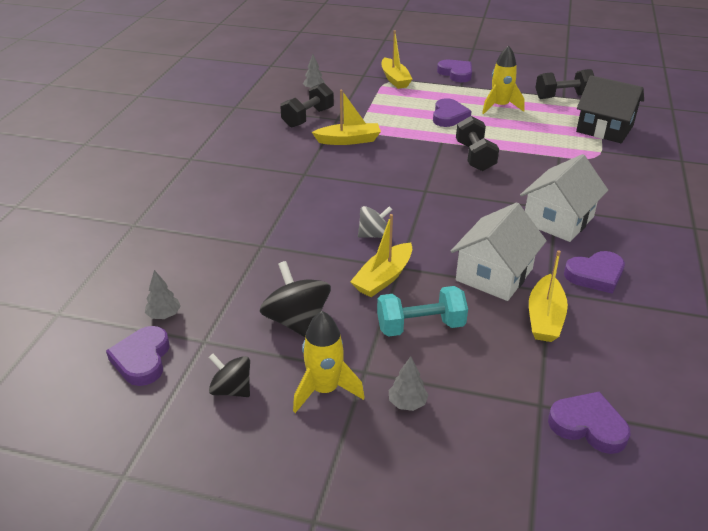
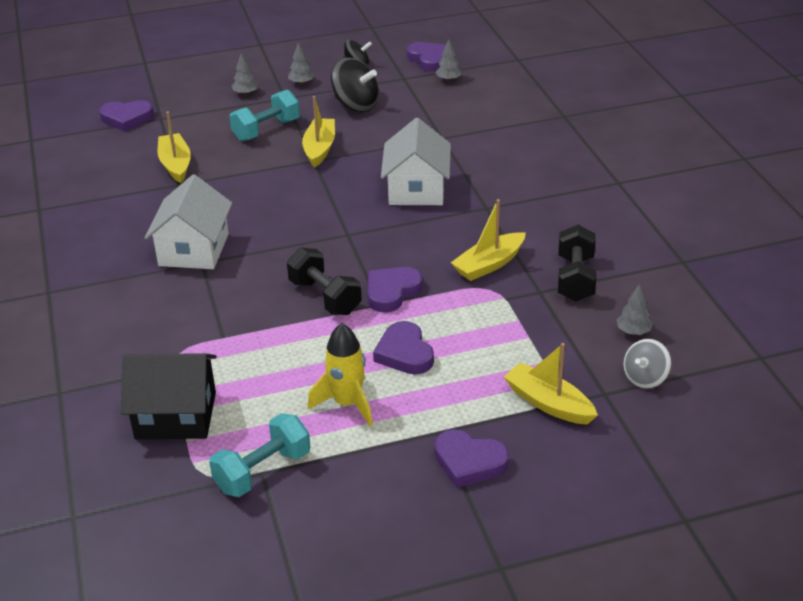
camera: 150 degrees right, 0 degrees up
yellow rocket [293,311,365,413] -> grey tree [288,42,315,85]
grey spinning top [358,206,392,238] -> grey spinning top moved to [623,338,671,389]
white house [451,203,547,301] -> white house moved to [381,118,451,205]
black dumbbell [535,69,594,99] -> turquoise dumbbell [209,413,310,497]
purple heart [564,251,625,294] -> purple heart moved to [368,267,423,313]

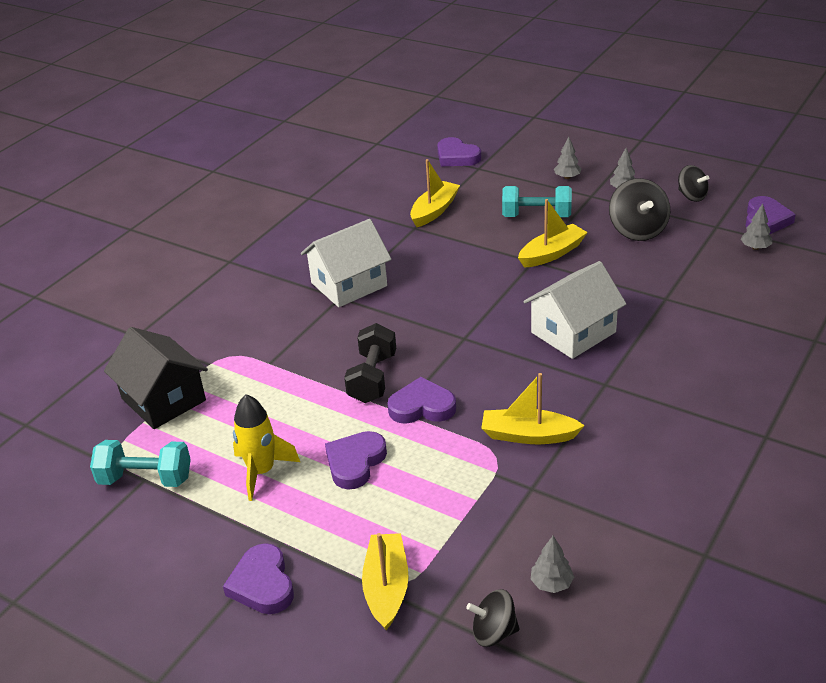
camera: 50 degrees right, 0 degrees up
black dumbbell [558,225,596,302] -> none
grey spinning top [623,338,671,389] -> black spinning top [466,589,520,647]

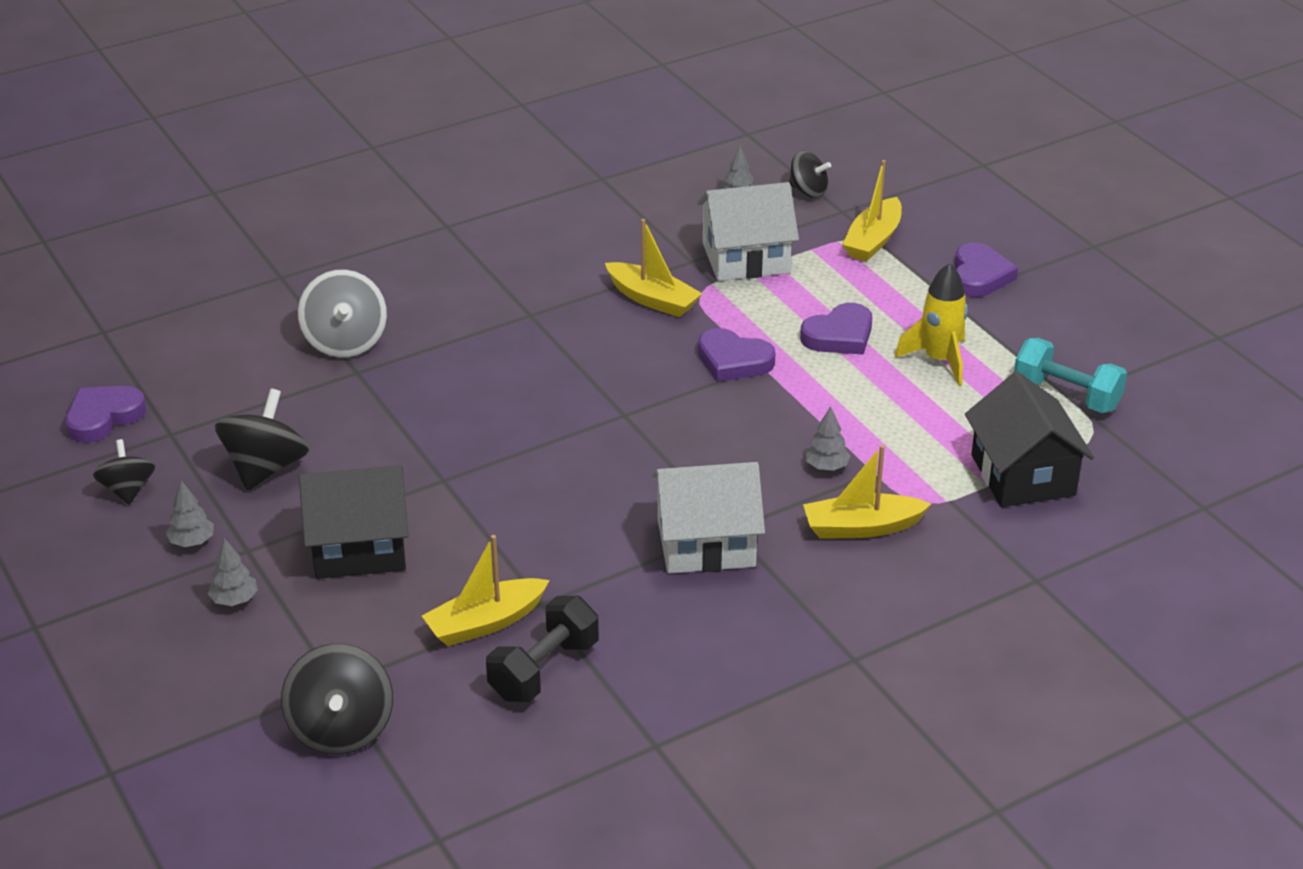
camera: 155 degrees left, 0 degrees up
black dumbbell [344,323,396,403] -> black dumbbell moved to [486,596,599,702]
purple heart [437,137,481,166] -> black spinning top [281,643,393,754]
turquoise dumbbell [502,186,572,217] -> black house [299,465,409,579]
yellow boat [518,199,588,267] -> yellow boat moved to [803,445,931,539]
white house [523,261,626,359] -> white house moved to [697,182,799,281]
grey tree [741,204,773,250] -> grey tree moved to [805,406,851,471]
none -> grey spinning top [297,269,387,358]

